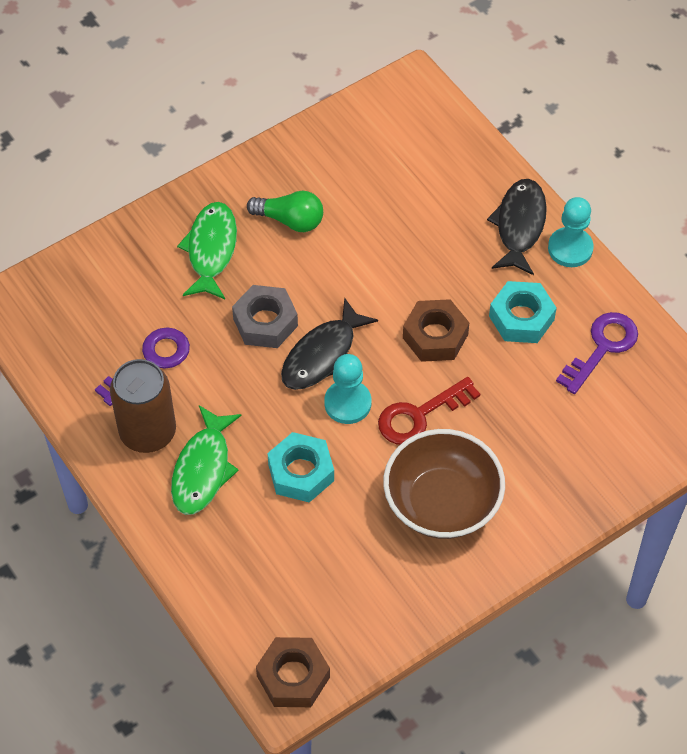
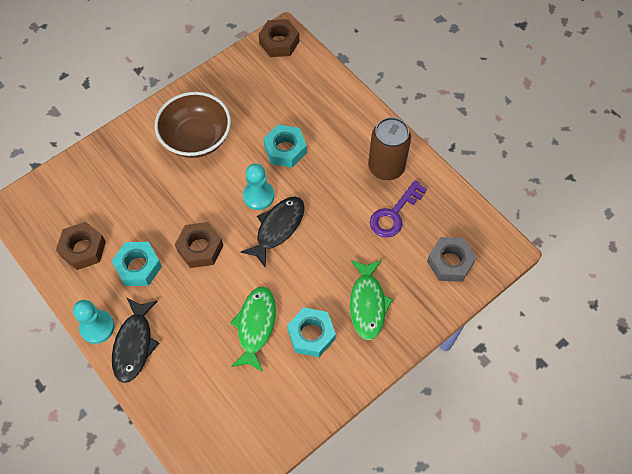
camera: 175 degrees right, 5 degrees up
green fish [171,405,242,515] -> green fish moved to [230,287,276,372]
grey nut [232,285,298,348] -> grey nut moved to [427,237,476,282]
green light bulb [247,191,323,232] -> turquoise nut [287,307,336,357]
red key [378,377,480,445] -> none
purple key [556,312,638,394] -> brown nut [56,222,106,270]

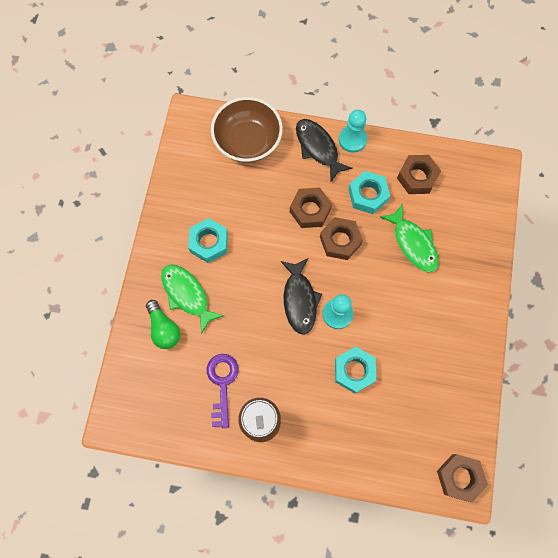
camera: 140 degrees right, 10 degrees up
brown bowl [155,92,231,158] -> brown bowl moved to [211,97,283,163]
green fish [230,287,276,372] -> green fish moved to [380,204,439,273]
grey nut [427,237,476,282] -> none
none -> green light bulb [146,300,181,349]
none -> brown nut [290,187,332,228]

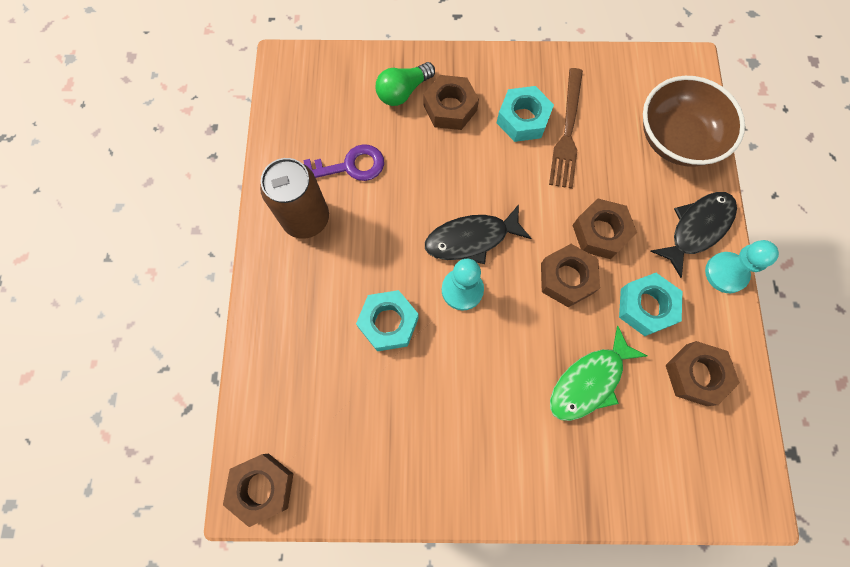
camera: 80 degrees right, 0 degrees up
green fish [161,264,224,334] -> brown nut [423,75,479,130]
none -> brown fork [549,68,583,189]

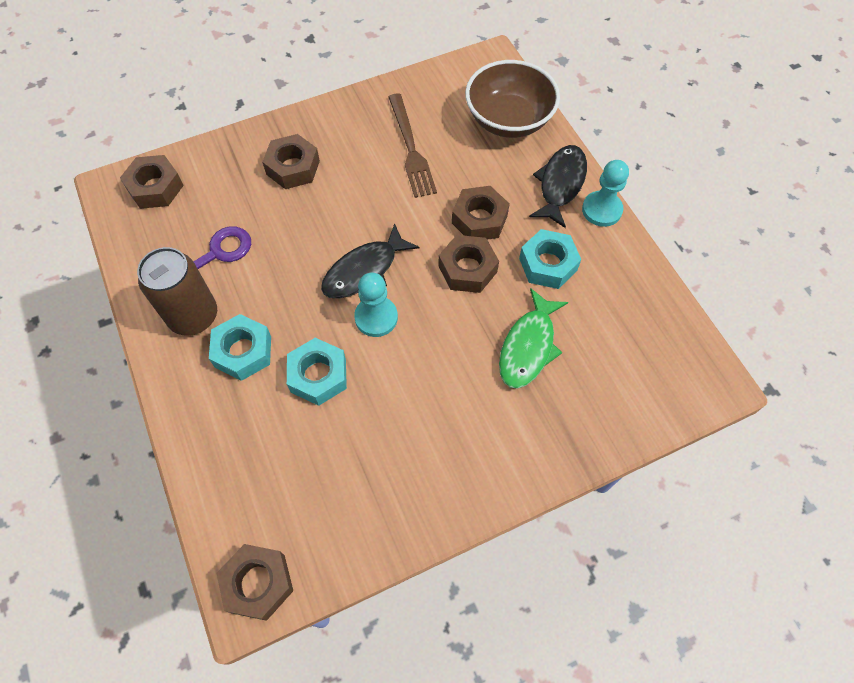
camera: 25 degrees left, 10 degrees down
green light bulb [376,62,435,106] -> none
turquoise nut [497,86,554,142] -> turquoise nut moved to [209,314,271,381]
brown nut [666,341,740,406] -> brown nut moved to [120,155,184,209]

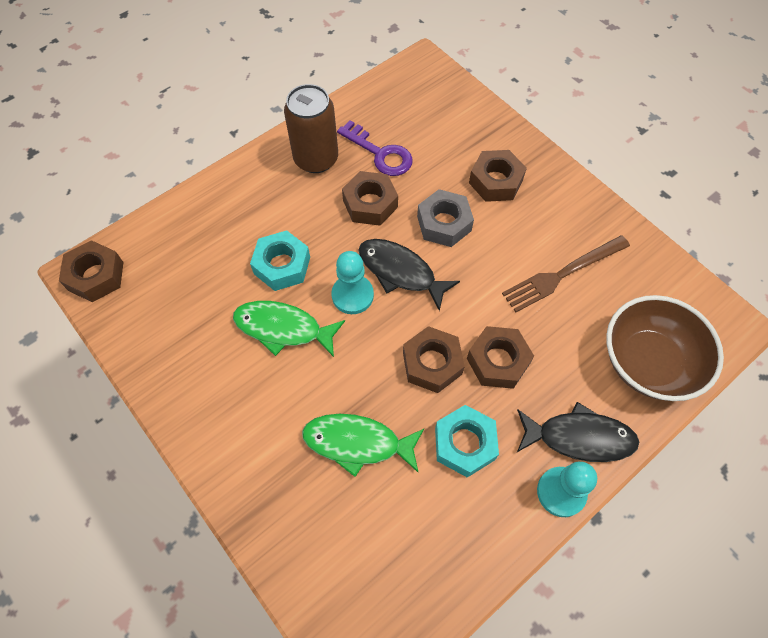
camera: 75 degrees right, 0 degrees up
brown nut [120,155,184,209] -> brown nut moved to [342,171,398,226]
turquoise nut [209,314,271,381] -> none
none -> green fish [233,301,345,357]
none -> grey nut [417,189,474,247]

